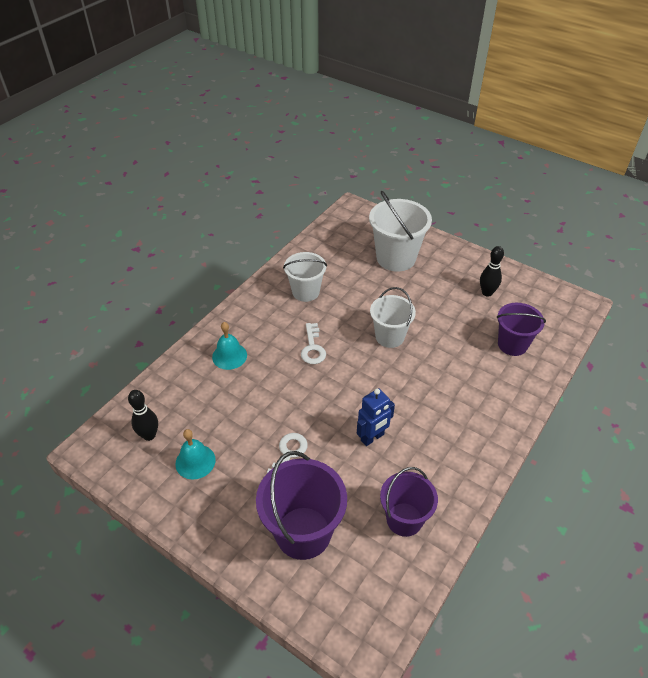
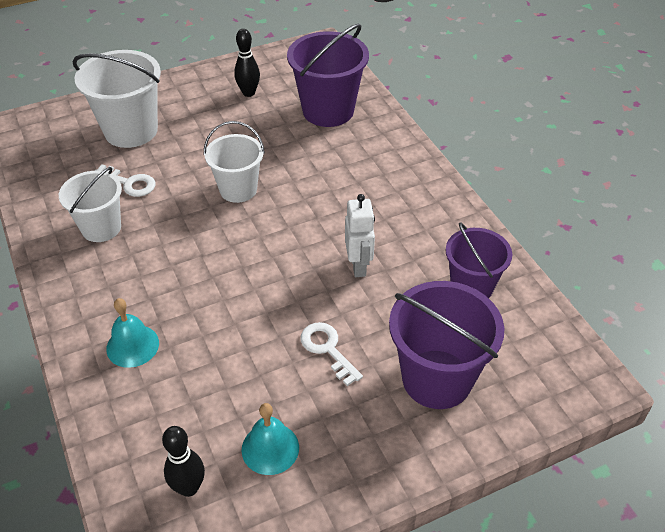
camera: 60 degrees left, 0 degrees up
white key [301,323,326,364] -> white key moved to [95,165,155,197]
blue robot [357,388,395,446] -> white robot [345,194,375,277]
purple bucket [497,303,546,356] -> purple bucket [287,24,369,127], size x1.52

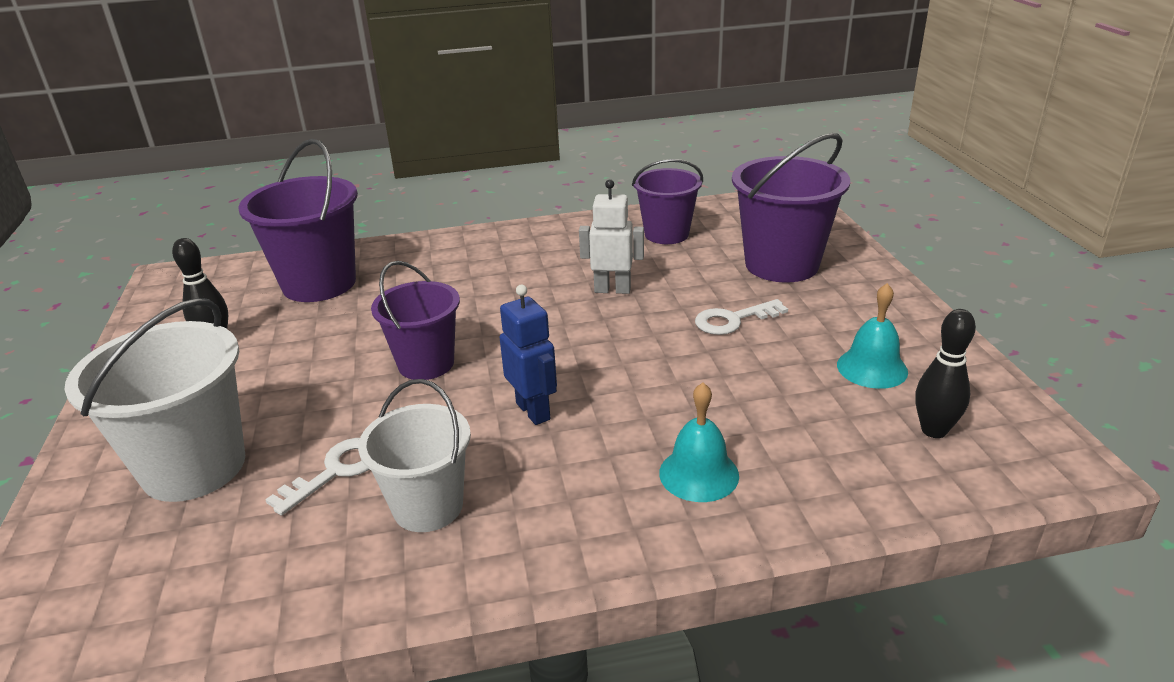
camera: 75 degrees left, 15 degrees down
white bucket [204,121,265,203] -> purple bucket [371,261,460,380]
none -> blue robot [499,285,557,425]

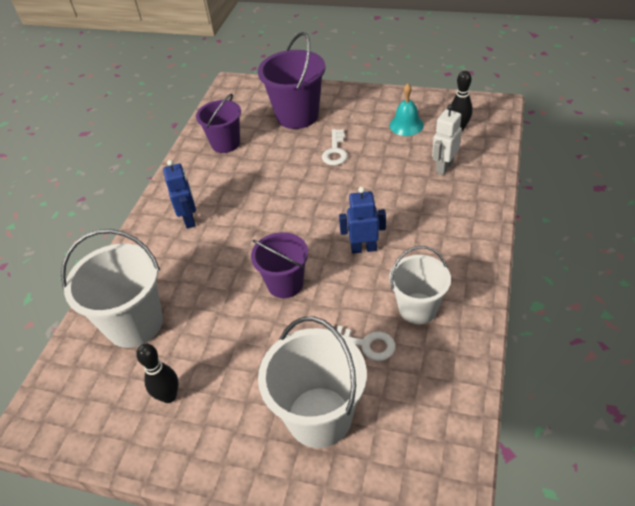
camera: 60 degrees left, 15 degrees up
purple bucket [238,139,358,302] -> white bucket [61,229,163,348]
white key [265,438,369,516] -> white key turned 135 degrees clockwise [327,325,396,361]
white robot [579,179,644,294] -> white robot moved to [432,104,462,175]
turquoise bell [659,383,739,502] -> none
none -> blue robot [163,160,196,229]

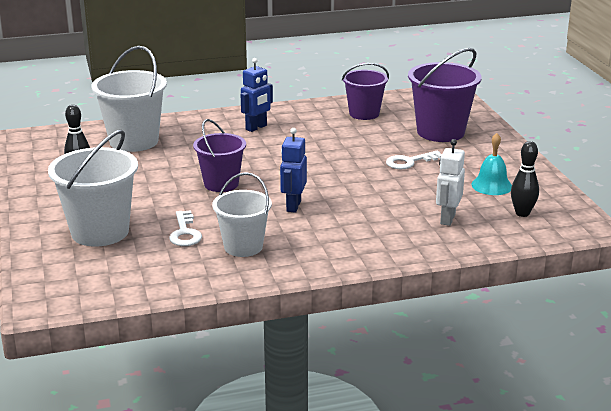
camera: 55 degrees right, 20 degrees down
blue robot [339,186,386,254] -> blue robot turned 135 degrees counterclockwise [280,128,307,213]
white robot [432,104,462,175] -> white robot turned 75 degrees counterclockwise [436,139,465,226]

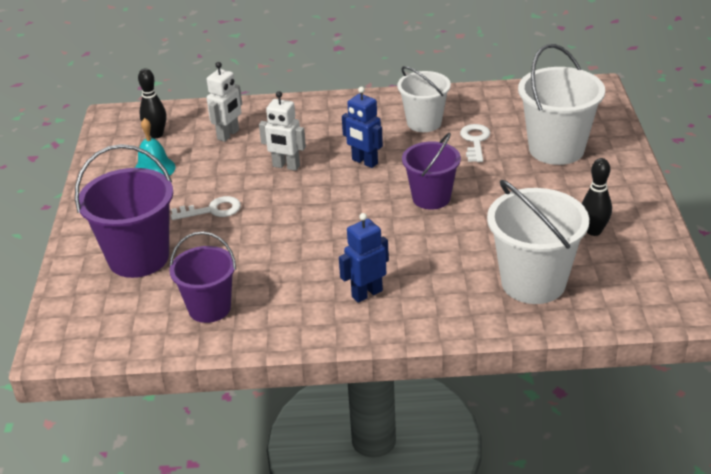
camera: 165 degrees left, 10 degrees up
blue robot [280,128,307,213] -> blue robot turned 105 degrees clockwise [342,87,383,168]
none -> white robot [259,91,306,171]

